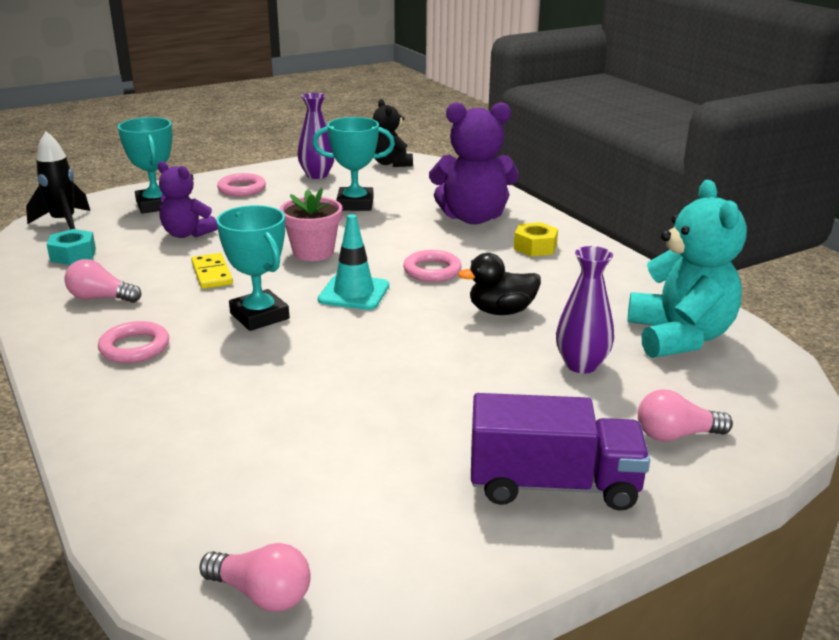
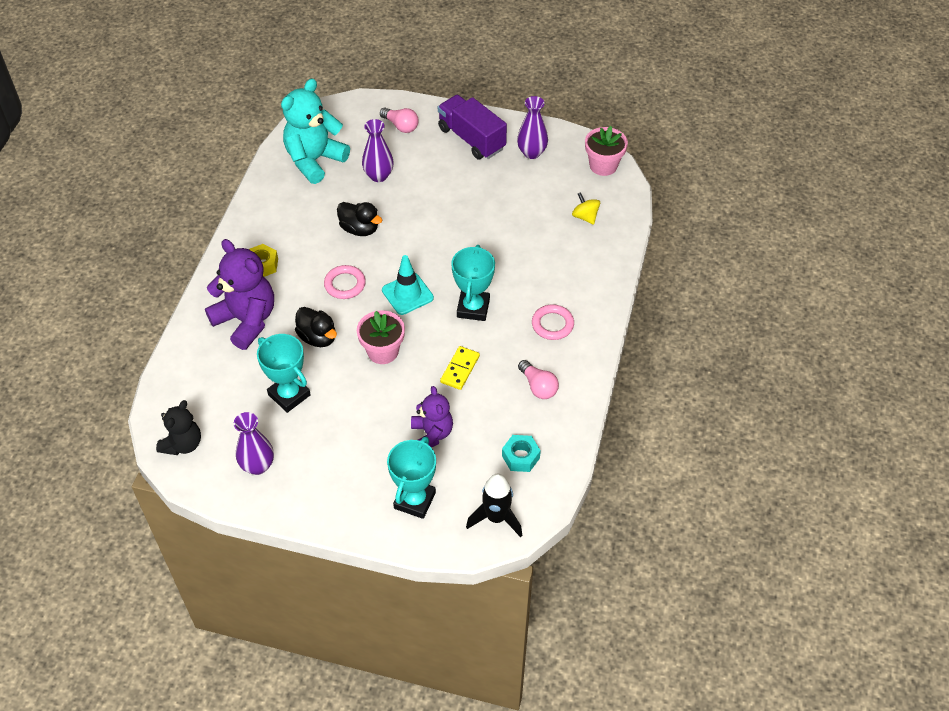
camera: 135 degrees left, 25 degrees up
pink light bulb [199,543,311,612] -> pink flower pot [585,126,628,176]
pink ring [217,173,266,196] -> none
none -> black duck [295,307,337,347]
none -> purple vase [517,96,548,159]
none -> yellow spinning top [572,192,600,225]

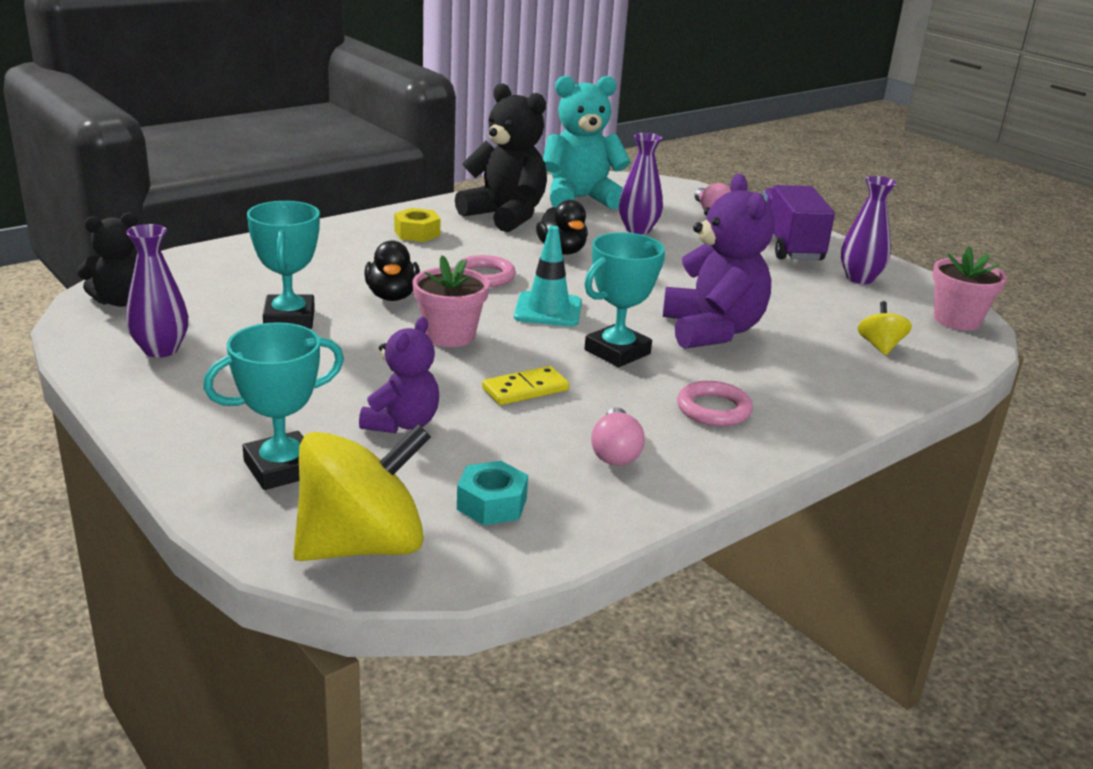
camera: 35 degrees right, 25 degrees down
purple teddy bear [205,239,274,350] -> purple teddy bear moved to [663,174,775,349]
black rocket [466,474,522,537] -> yellow spinning top [293,424,431,561]
none -> black teddy bear [455,83,547,232]

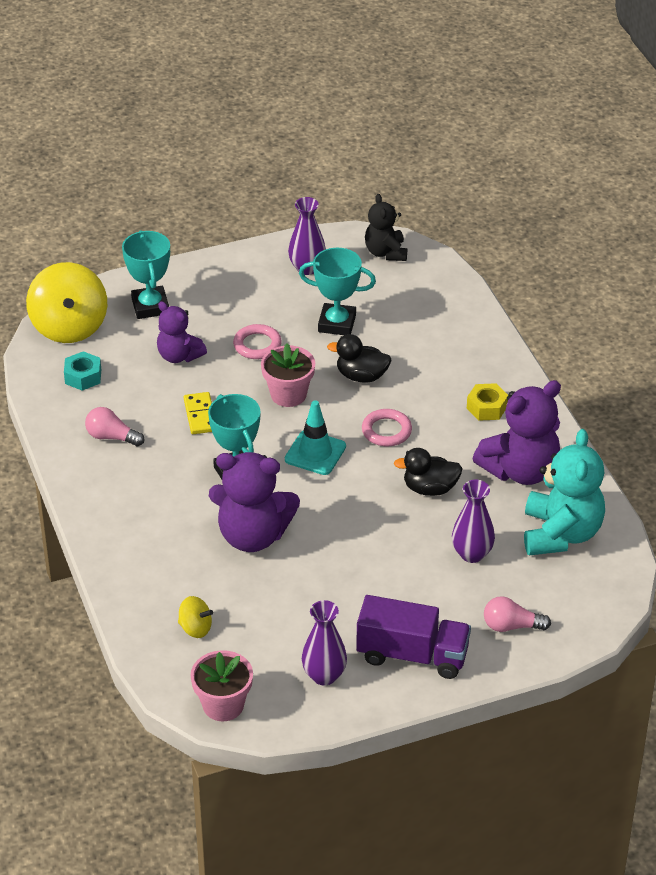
camera: 110 degrees right, 15 degrees up
black teddy bear [455,83,547,232] -> purple teddy bear [473,380,561,485]
pink ring [677,381,753,426] -> pink ring moved to [233,324,282,359]

